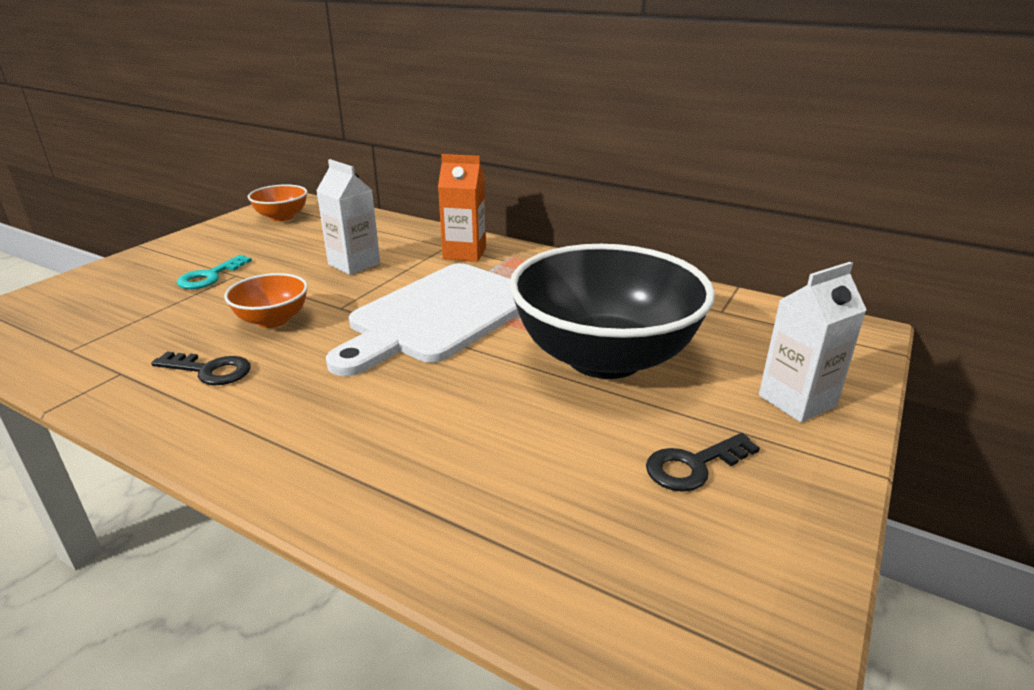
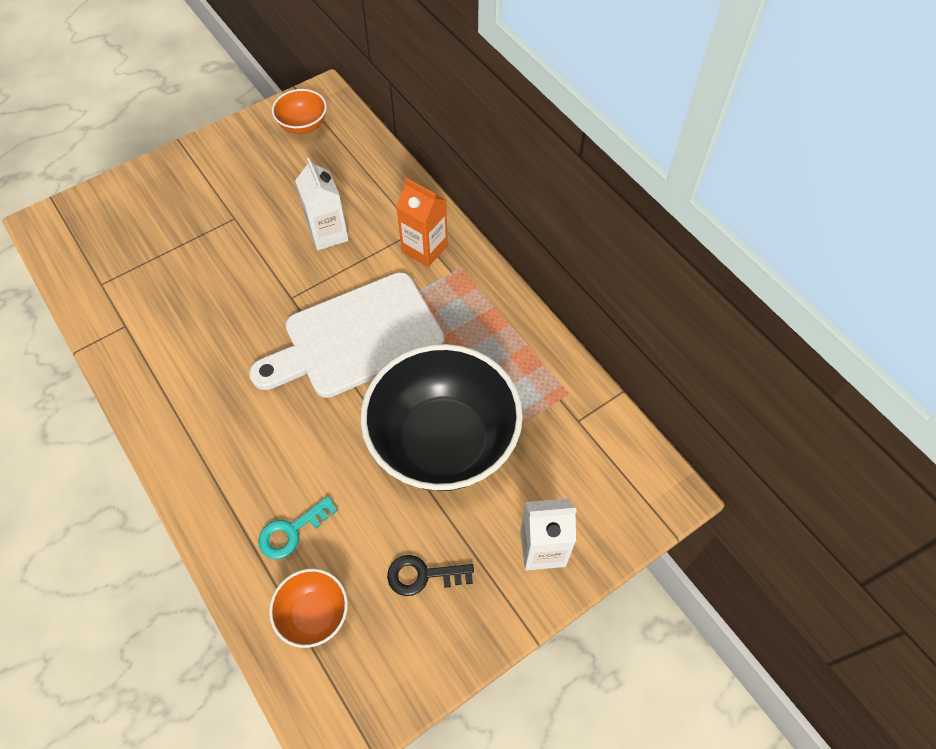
camera: 25 degrees right, 30 degrees up
black key [151,352,251,385] -> none
turquoise key [177,255,252,289] -> turquoise key moved to [258,496,337,559]
orange bowl [224,273,308,328] -> orange bowl moved to [269,569,348,648]

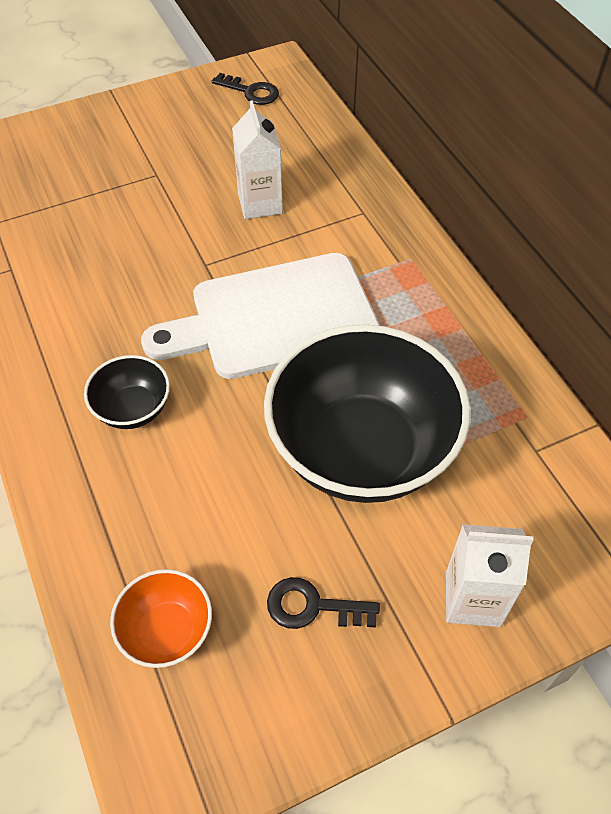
camera: 10 degrees right, 5 degrees down
turquoise key [258,496,337,559] -> none
orange bowl [272,89,327,134] -> black key [211,73,279,105]
orange carton [396,178,448,267] -> none
none -> black bowl [84,355,170,429]

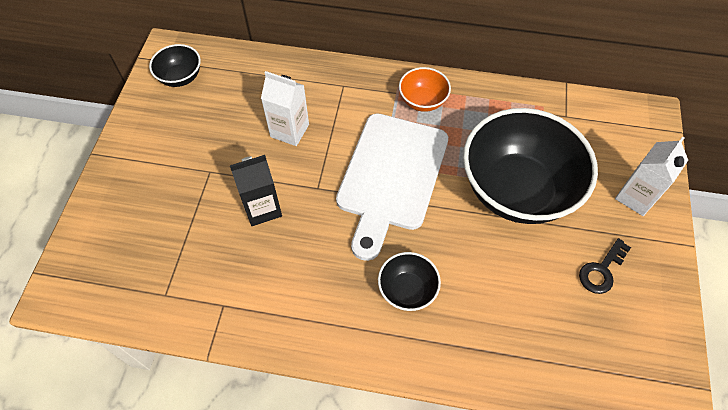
camera: 55 degrees left, 5 degrees up
orange bowl [110,569,212,668] -> orange bowl moved to [399,67,451,112]
black key [211,73,279,105] -> black bowl [149,44,201,87]
none -> black carton [230,155,282,226]

